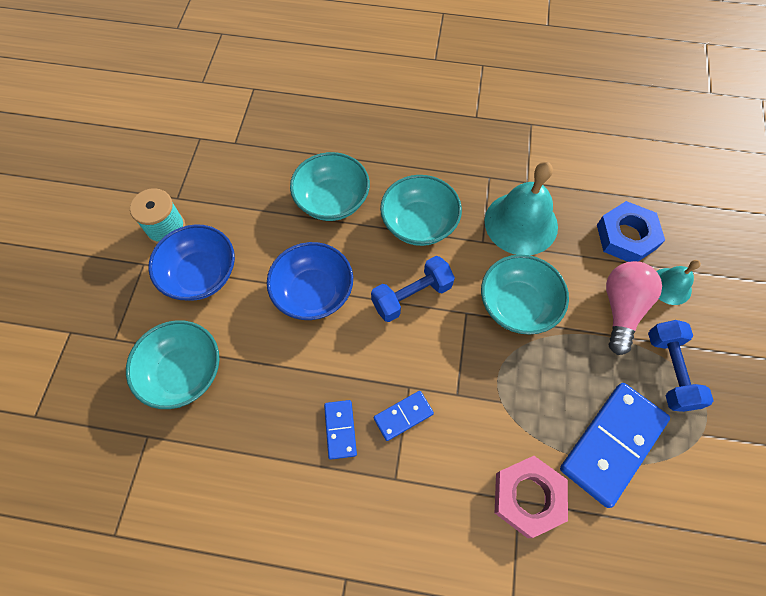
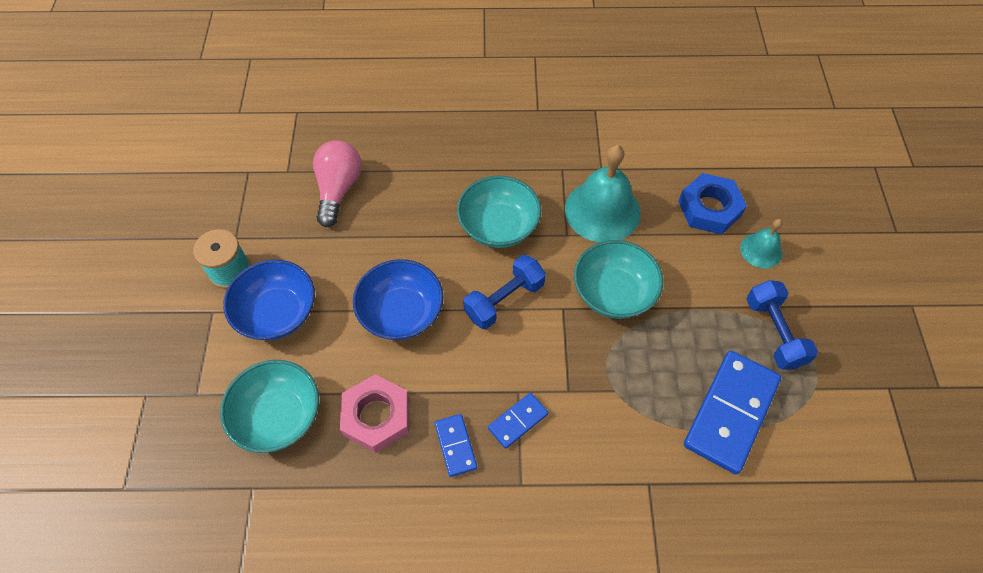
camera: 10 degrees left, 5 degrees down
turquoise bowl [290,152,370,221] -> none
pink nut [495,456,568,538] -> pink nut moved to [340,375,409,453]
pink light bulb [606,261,662,355] -> pink light bulb moved to [313,140,362,227]

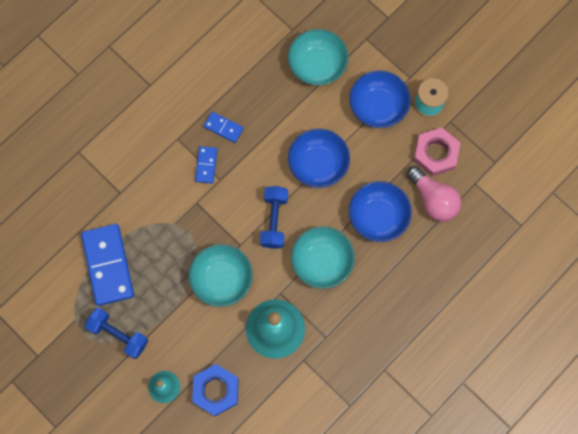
camera: 135 degrees right, 15 degrees up
pink nut [340,375,409,453] -> pink nut moved to [413,128,460,176]
none -> blue bowl [349,181,412,242]

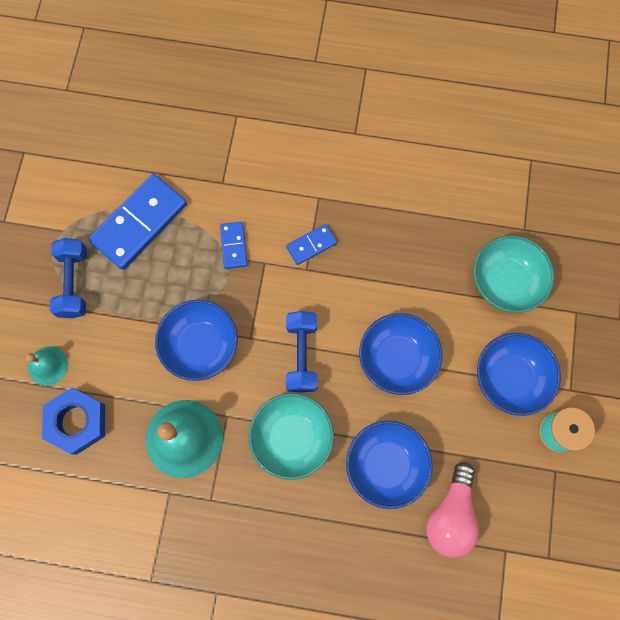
camera: 55 degrees right, 0 degrees up
turquoise bowl [189,244,253,307] -> blue bowl [155,300,238,381]
blue domino [204,111,244,143] -> blue domino moved to [220,222,248,269]
blue dumbbell [260,186,288,249] -> blue dumbbell turned 60 degrees counterclockwise [286,311,318,392]
pink nut [413,128,460,176] -> none

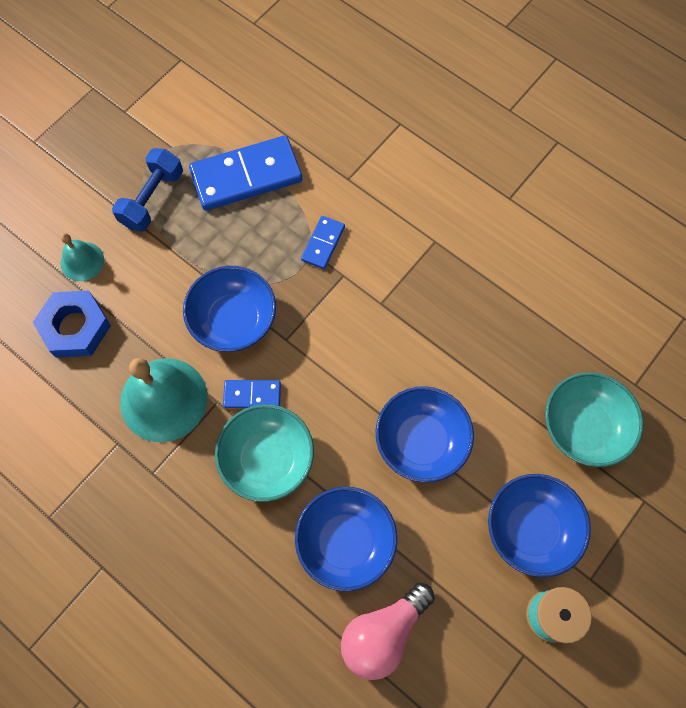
camera: 30 degrees right, 5 degrees down
blue domino [286,224,337,265] -> blue domino moved to [223,380,281,408]
blue dumbbell [286,311,318,392] -> none

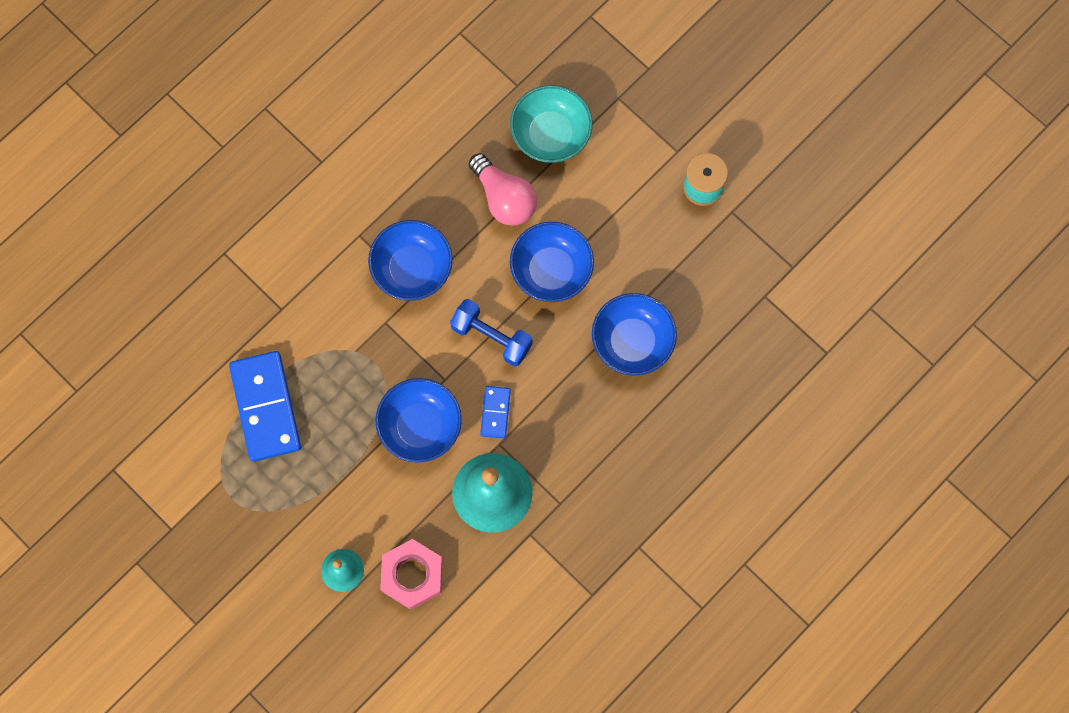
camera: 85 degrees left, 5 degrees up
blue nut [33,290,111,358] -> pink nut [380,539,443,610]
blue dumbbell [112,148,183,232] -> blue dumbbell moved to [450,299,533,367]
turquoise bowl [215,404,314,502] -> none
blue domino [301,216,345,269] -> none
pink light bulb [341,583,435,680] -> pink light bulb moved to [469,153,537,226]
blue bowl [488,474,591,577] -> blue bowl moved to [368,220,453,301]

